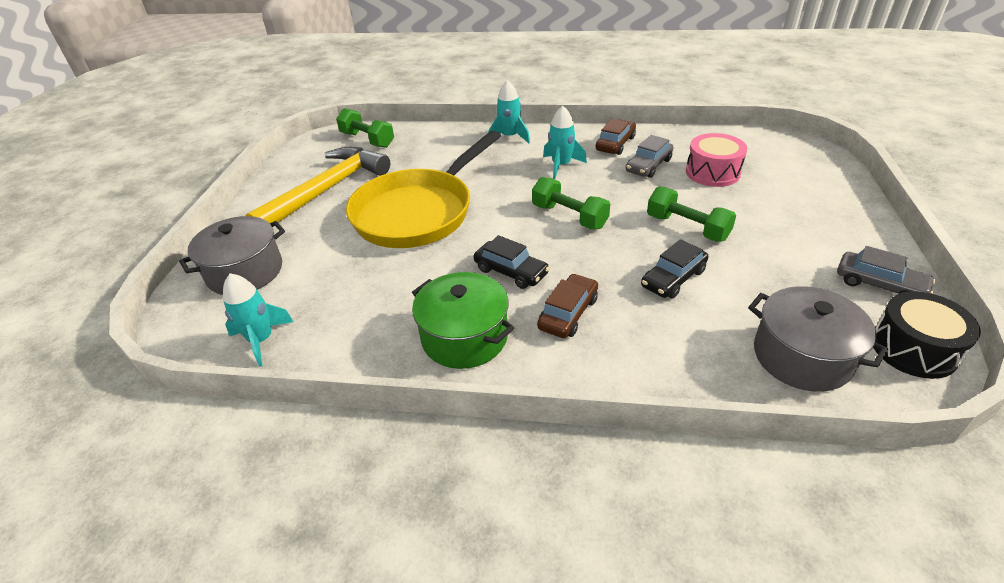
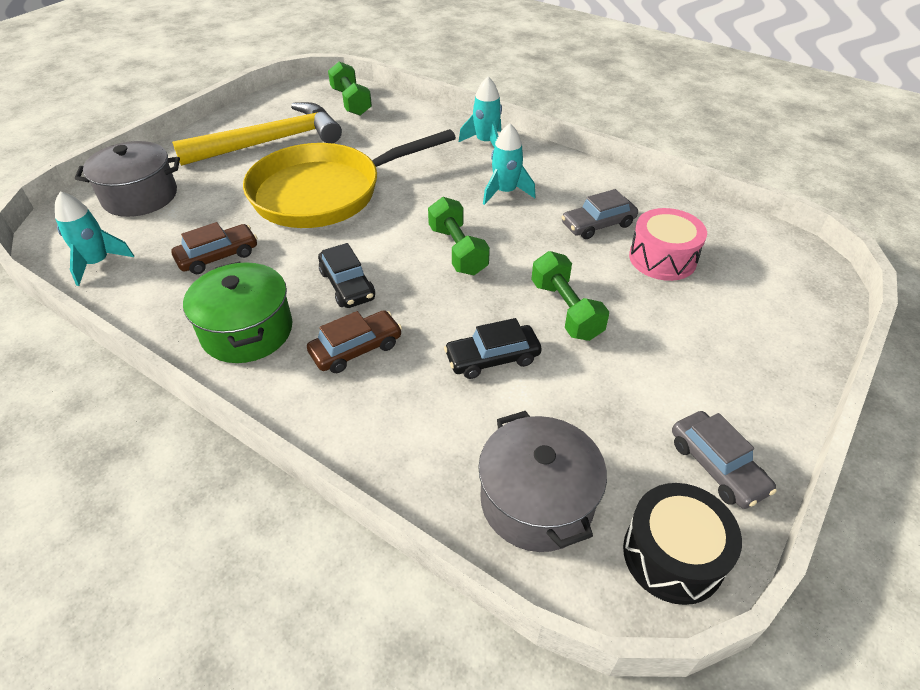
camera: 25 degrees right, 5 degrees up
brown car [596,119,636,155] -> brown car moved to [171,222,257,274]

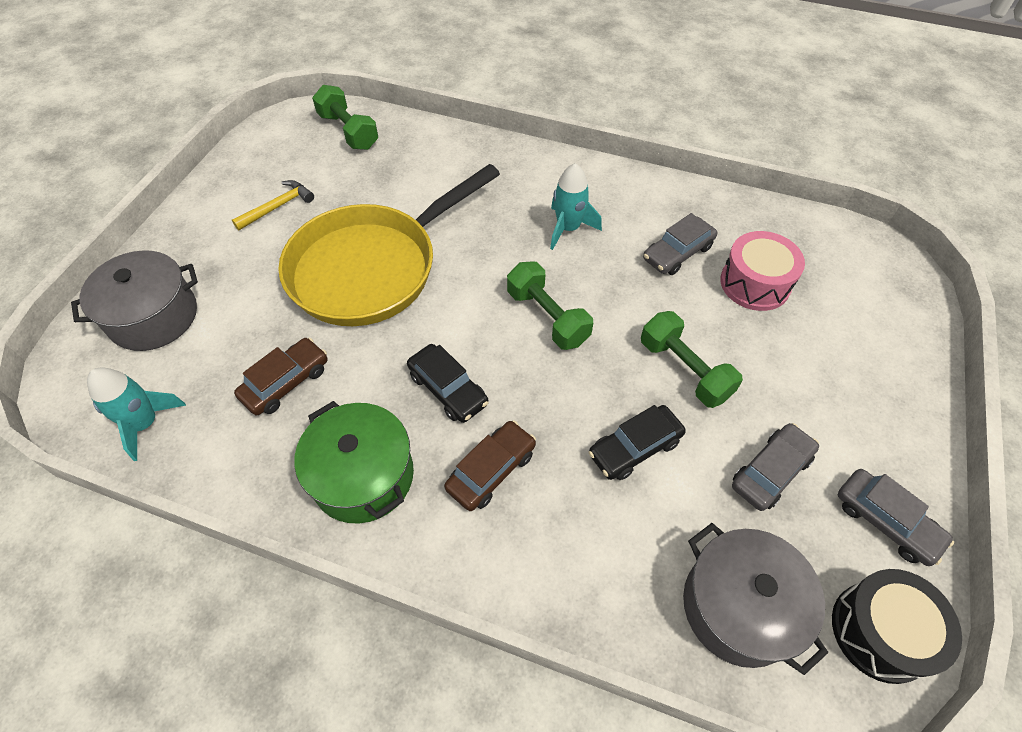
camera: 15 degrees left, 10 degrees up
yellow hammer [172,102,342,166] -> yellow hammer [232,180,314,230], size x0.44
turquoise rocket [459,77,502,147] -> none
none -> grey car [732,423,819,511]

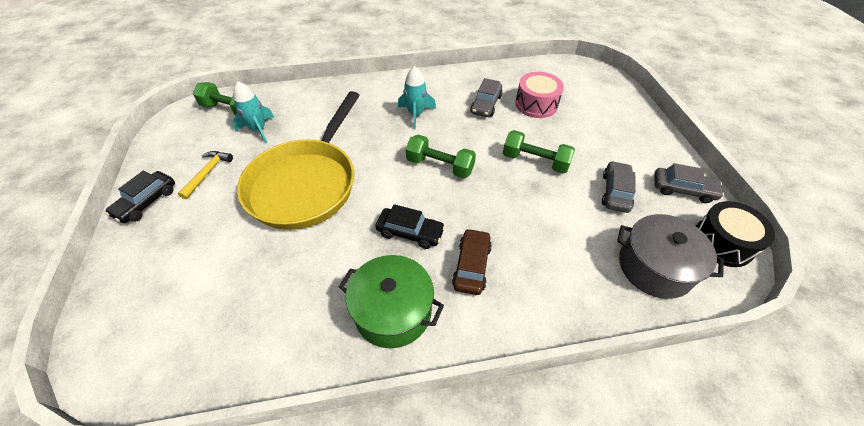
camera: 30 degrees left, 5 degrees down
grey pot [71,250,198,351] -> none
turquoise rocket [87,367,186,461] -> turquoise rocket moved to [232,81,274,143]
brown car [234,338,327,415] -> none
black car [589,405,686,480] -> black car moved to [105,171,175,223]

